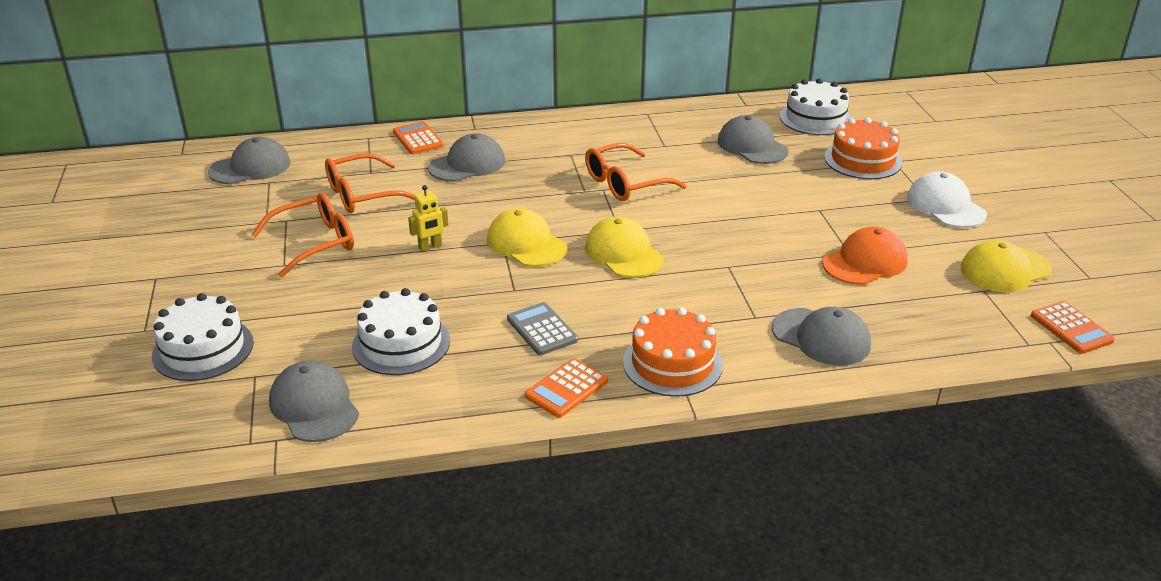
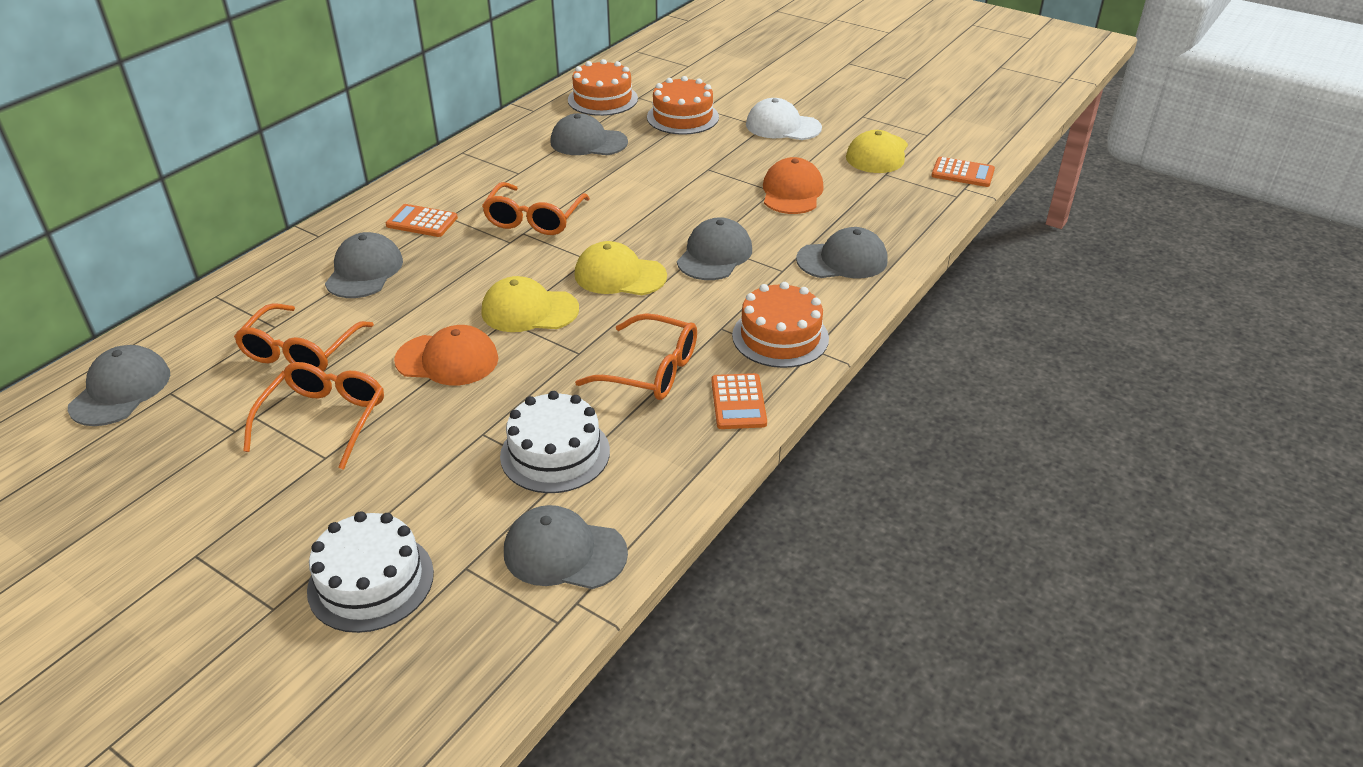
camera: 45 degrees left, 5 degrees up
orange calculator [393,121,444,154] -> orange calculator moved to [386,204,458,237]
yellow robot [408,185,448,251] -> orange cap [394,325,498,385]
grey calculator [507,302,578,355] -> orange glasses [575,313,697,400]
white cake [780,78,852,135] -> orange cake [568,59,638,116]
none -> grey cap [677,217,752,280]

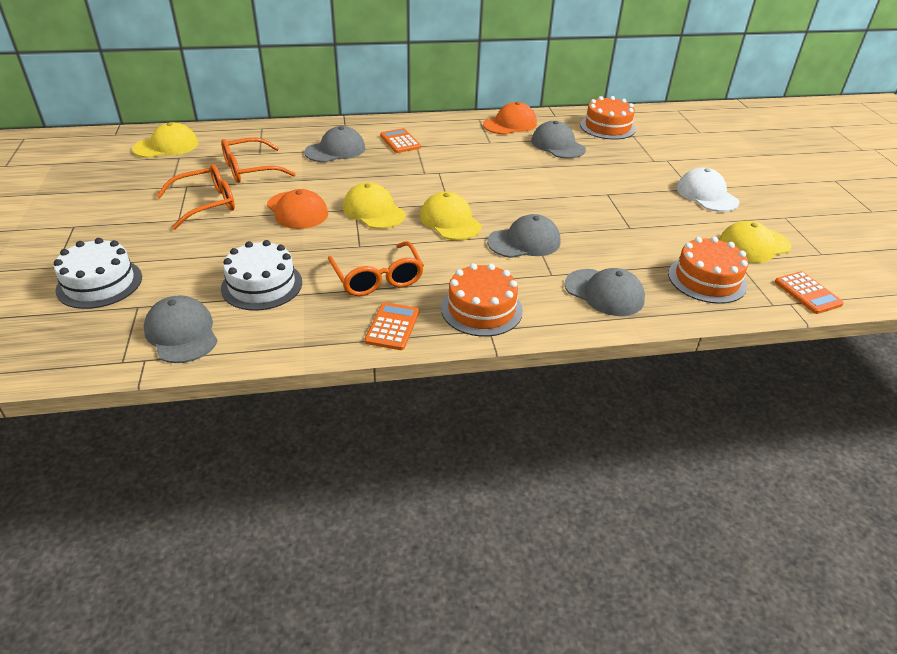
camera: 45 degrees right, 0 degrees up
grey cap [68,345,170,426] -> yellow cap [132,122,198,158]
orange glasses [482,182,590,235] -> none
orange cake [647,76,719,135] -> orange cake moved to [668,237,748,304]
orange calculator [711,373,767,429] -> orange calculator turned 150 degrees clockwise [365,302,419,350]
orange cap [763,157,824,214] -> orange cap moved to [483,102,537,135]

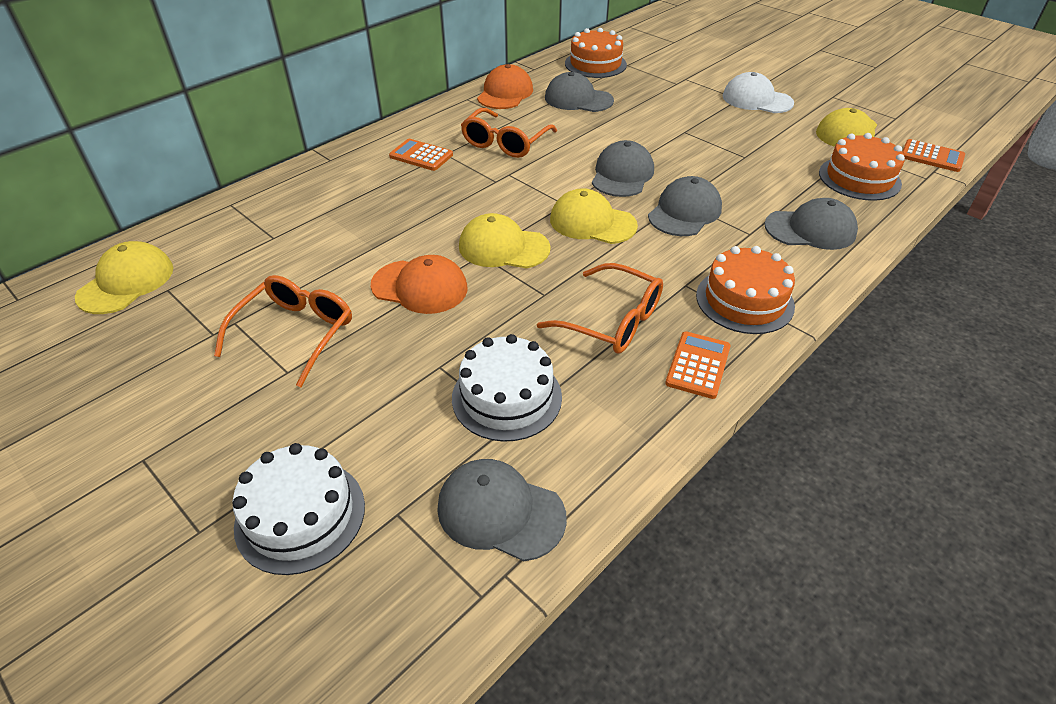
camera: 35 degrees left, 5 degrees up
orange glasses [221,138,296,183] -> orange glasses moved to [461,108,557,158]
grey cap [304,126,365,162] -> grey cap moved to [592,140,654,197]
orange calculator [365,302,419,350] -> orange calculator turned 45 degrees clockwise [665,332,731,399]

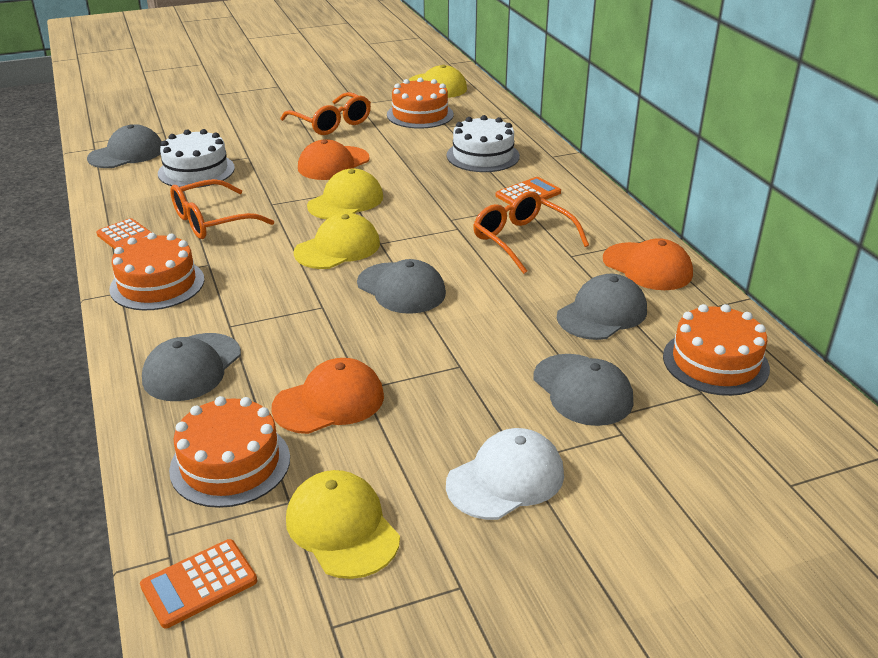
camera: 115 degrees right, 10 degrees down
white cake [233,443,365,575] -> white cake moved to [447,115,520,172]
grey cap [648,176,722,236] -> grey cap moved to [533,354,633,426]
none -> orange cap [271,358,384,434]
none -> orange cake [387,77,454,129]

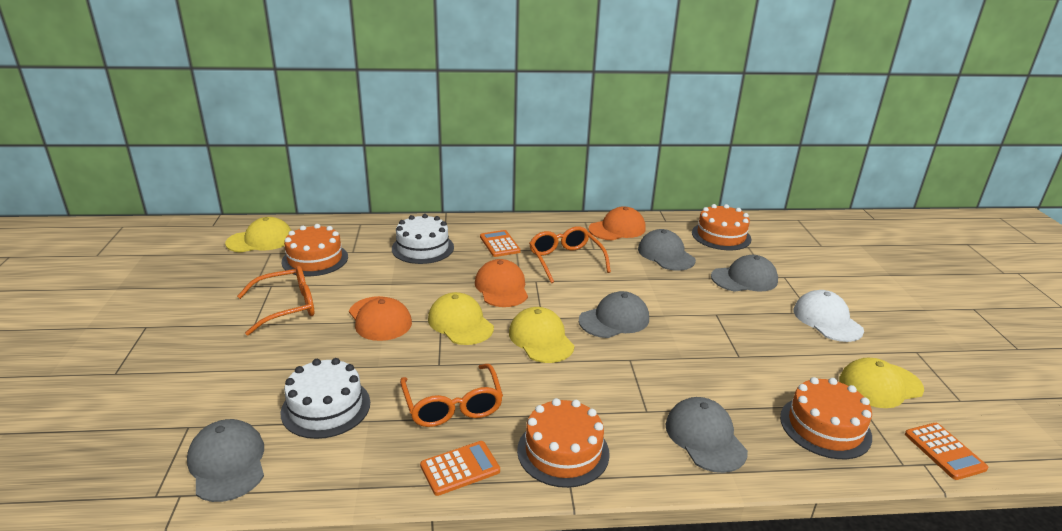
camera: 75 degrees left, 5 degrees down
grey cap [142,333,241,401] -> grey cap turned 150 degrees counterclockwise [665,397,748,473]
orange cap [271,358,384,434] -> orange cap moved to [475,259,528,307]
orange glasses [473,191,589,274] -> orange glasses turned 90 degrees clockwise [529,226,611,283]

